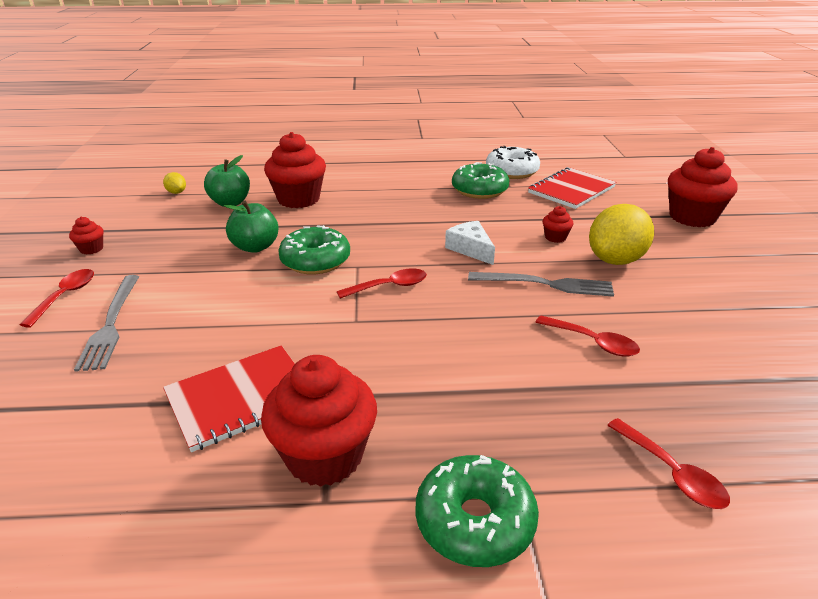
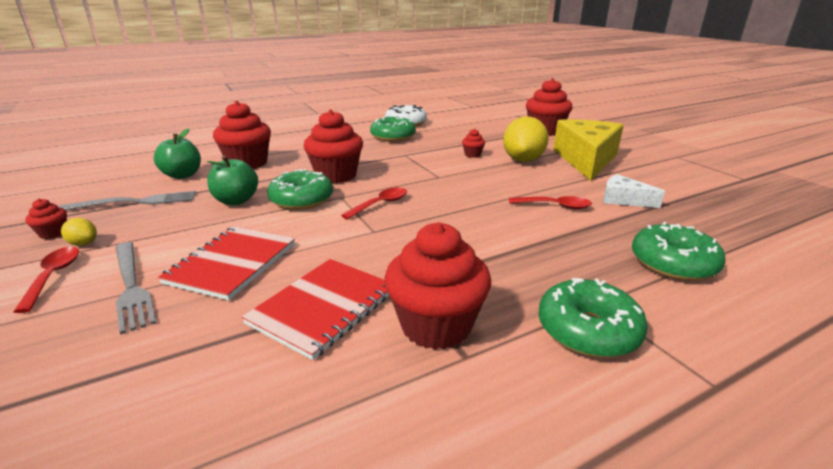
camera: 25 degrees left, 5 degrees down
yellow lemon [163,172,186,194] -> yellow lemon moved to [61,218,97,246]
white cheese [445,221,495,265] -> white cheese moved to [603,174,665,208]
grey fork [468,272,614,297] -> grey fork moved to [58,191,196,210]
red notebook [528,167,616,209] -> red notebook moved to [158,226,295,300]
red spoon [607,418,730,509] -> green donut [632,222,726,281]
none -> red cupcake [304,109,363,183]
none -> yellow cheese [553,120,624,181]

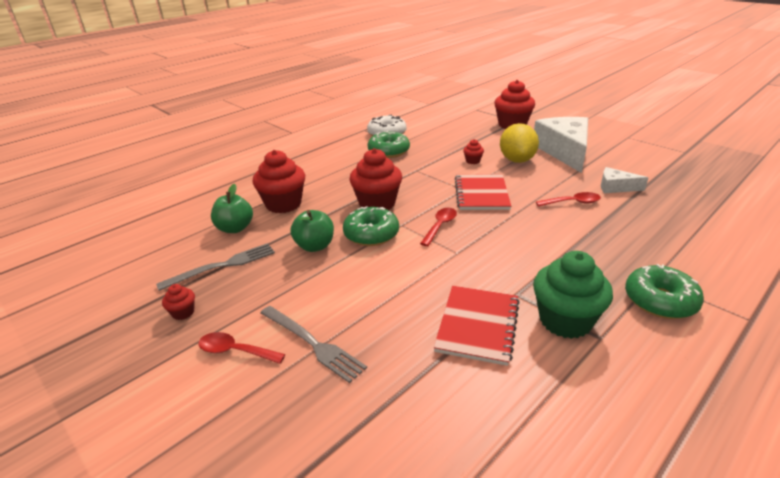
camera: 15 degrees left, 5 degrees up
red spoon [13,247,79,313] -> red spoon turned 45 degrees counterclockwise [198,332,285,364]
yellow lemon [61,218,97,246] -> none
red notebook [158,226,295,300] -> red notebook moved to [455,174,511,210]
red cupcake [385,222,491,350] -> green cupcake [533,251,613,339]
yellow cheese [553,120,624,181] -> white cheese [534,117,588,173]
green donut [632,222,726,281] -> none

